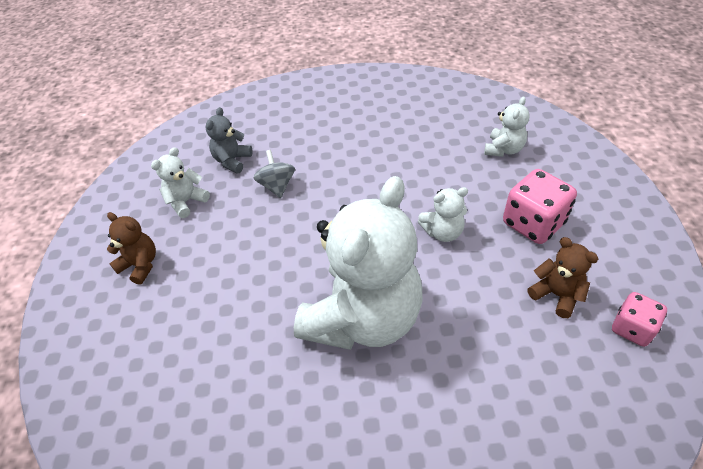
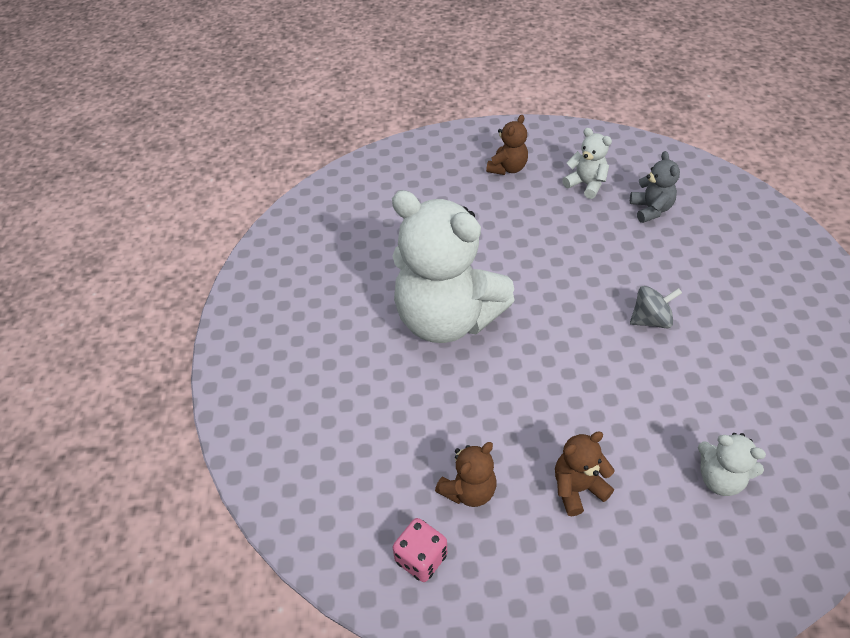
camera: 90 degrees right, 0 degrees up
grey teddy bear [206,107,253,173] -> grey teddy bear turned 60 degrees clockwise [630,151,680,223]
grey spinning top [254,150,295,198] -> grey spinning top moved to [630,286,682,329]
white teddy bear [418,187,468,242] -> none
pink dice [503,169,577,244] -> brown teddy bear [555,431,615,516]

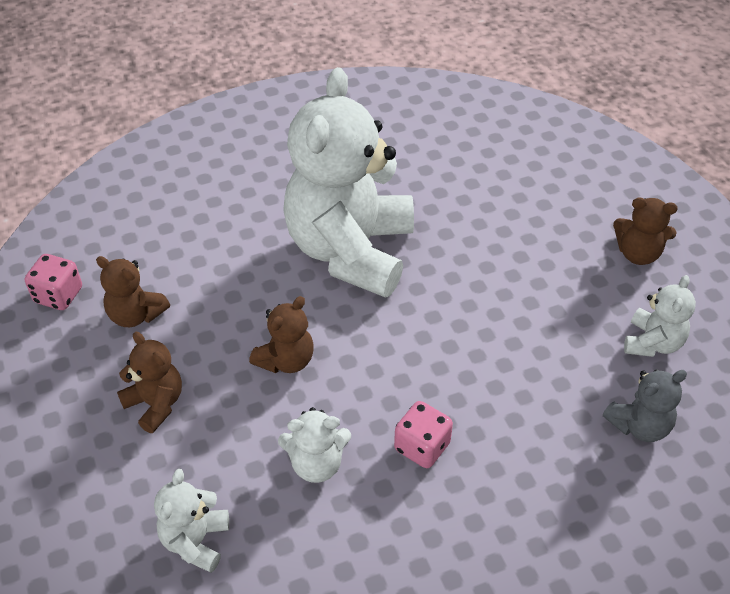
camera: 70 degrees right, 0 degrees up
grey spinning top [630,286,682,329] -> pink dice [394,401,453,468]
none -> brown teddy bear [249,296,314,373]
none -> white teddy bear [278,407,351,483]

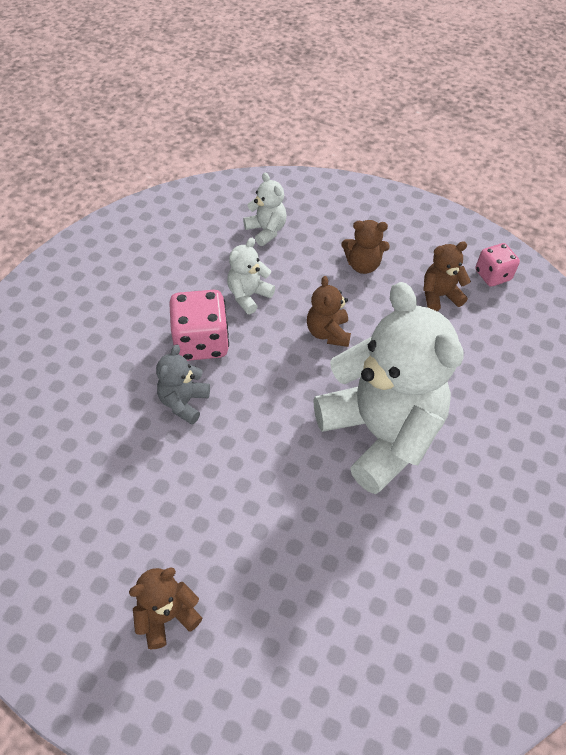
camera: 135 degrees right, 5 degrees up
pink dice [394,401,453,468] -> pink dice [169,290,229,361], size x1.61
grey teddy bear [603,369,687,442] -> grey teddy bear moved to [156,344,210,425]
white teddy bear [624,275,696,357] -> none

